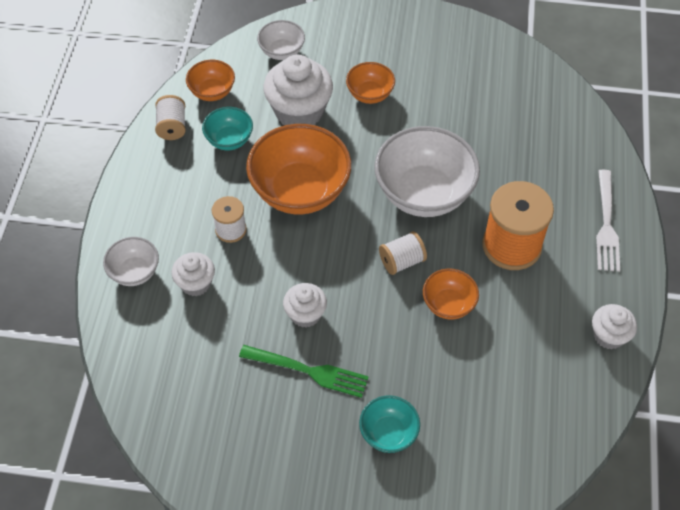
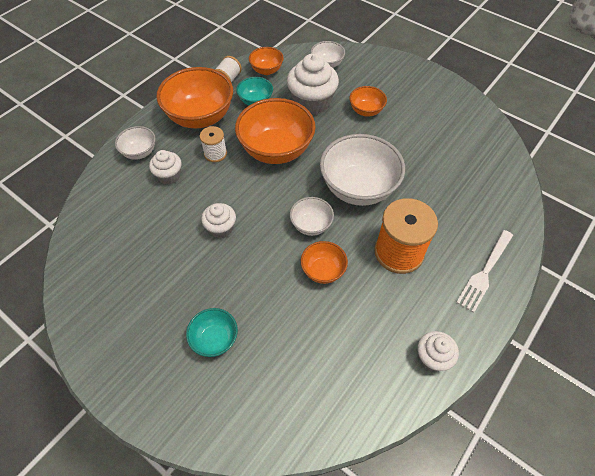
camera: 30 degrees right, 0 degrees up
green fork [239,345,369,398] -> none
white spool [379,231,427,275] -> white bowl [290,197,334,236]
none -> orange bowl [156,67,233,128]

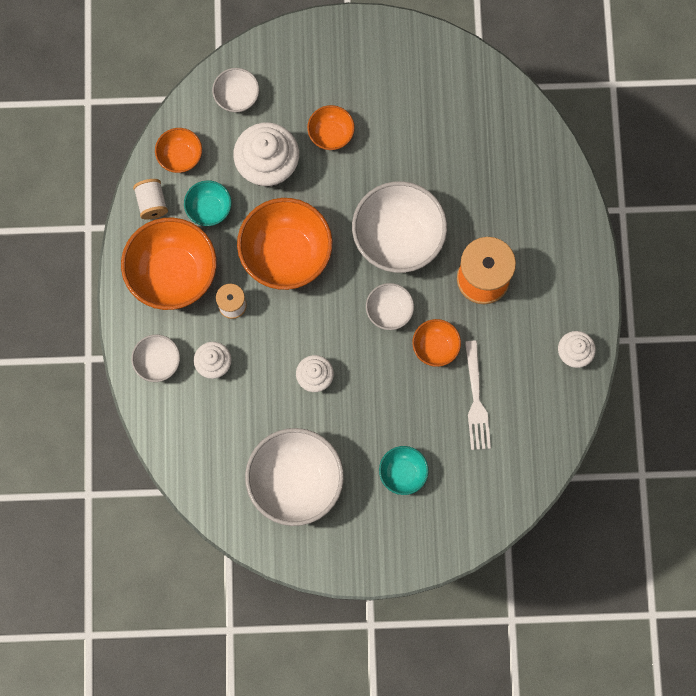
camera: 40 degrees left, 20 degrees up
white fork [456,230,513,313] -> white fork moved to [465,341,491,450]
none -> white bowl [245,428,344,526]

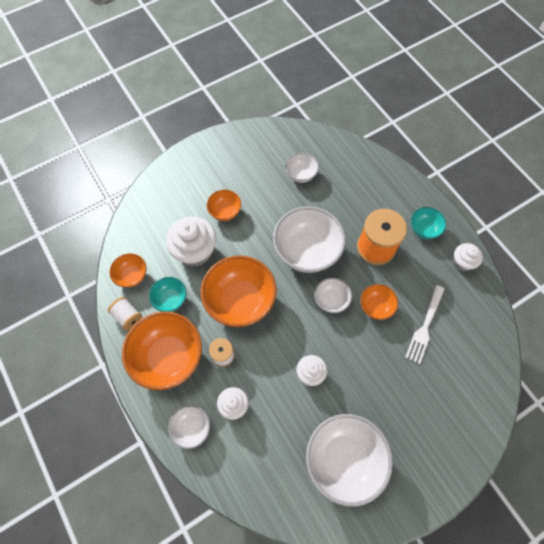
camera: 30 degrees left, 10 degrees down
white bowl [212,68,259,112] -> white bowl moved to [285,153,319,183]
turquoise bowl [379,446,429,495] -> turquoise bowl moved to [411,207,446,239]
white fork [465,341,491,450] -> white fork turned 60 degrees clockwise [405,285,444,364]

